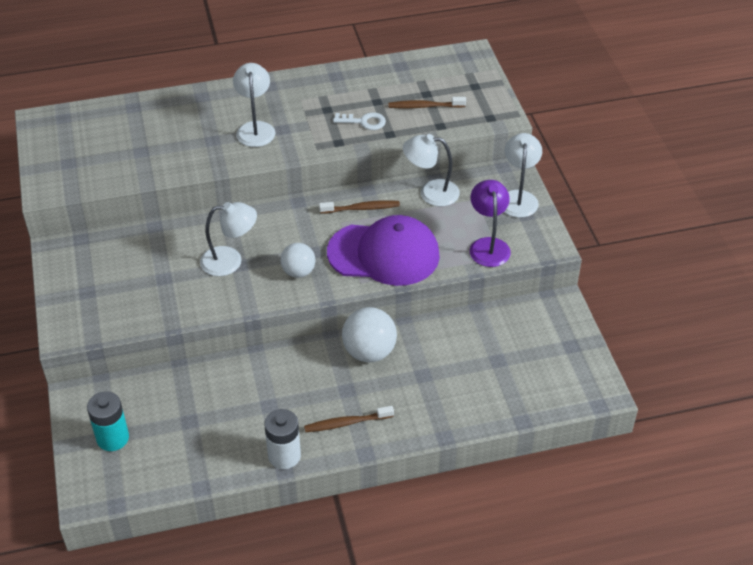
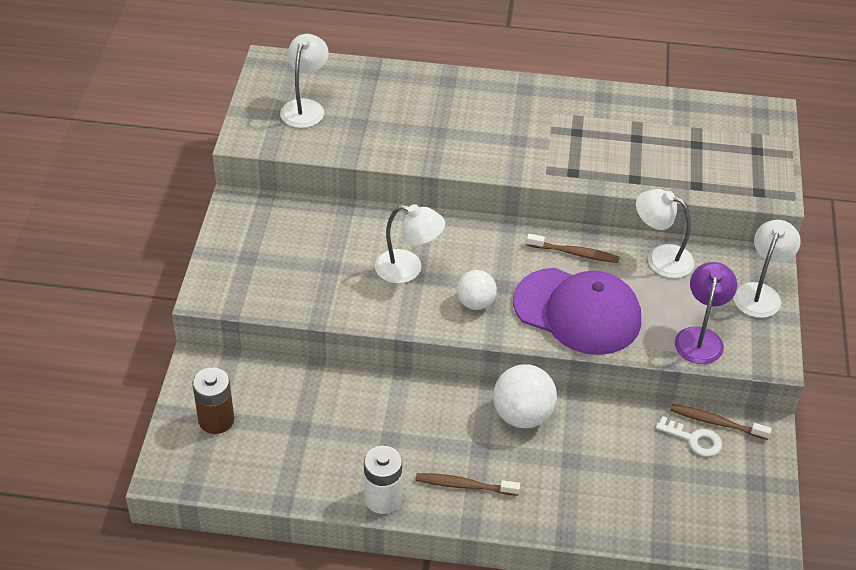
camera: 20 degrees right, 0 degrees up
turquoise battery [87,391,129,451] -> brown battery [193,368,234,434]
white lamp [233,63,276,147] -> white lamp moved to [280,34,329,128]
white key [333,112,386,130] -> white key moved to [656,416,722,457]
brown toothbrush [388,97,466,108] -> brown toothbrush moved to [670,404,772,440]

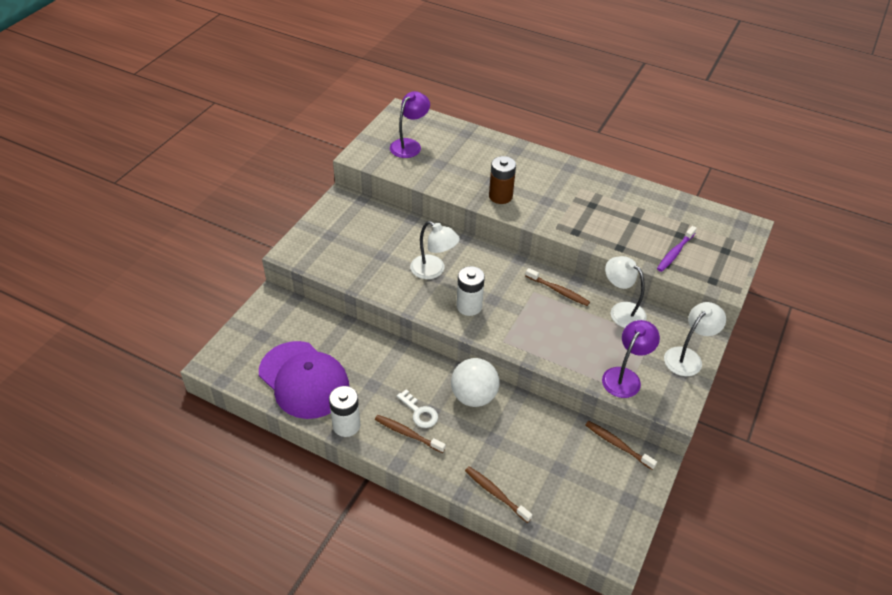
camera: 20 degrees right, 0 degrees up
brown battery [193,368,234,434] -> brown battery moved to [489,156,516,204]
white lamp [280,34,329,128] -> purple lamp [390,91,430,158]
white ball [457,270,497,310] -> white battery [456,266,485,316]
purple cap [513,268,641,355] -> purple cap moved to [259,341,349,419]
white key [656,416,722,457] -> white key moved to [397,389,438,428]
none -> brown toothbrush [465,466,532,523]
none -> purple toothbrush [657,226,697,272]

